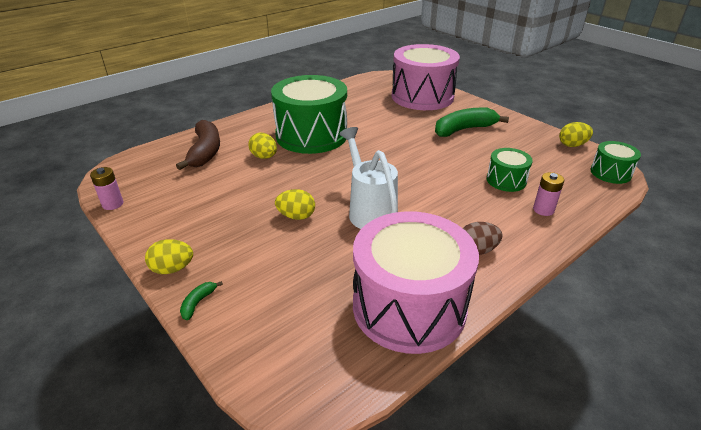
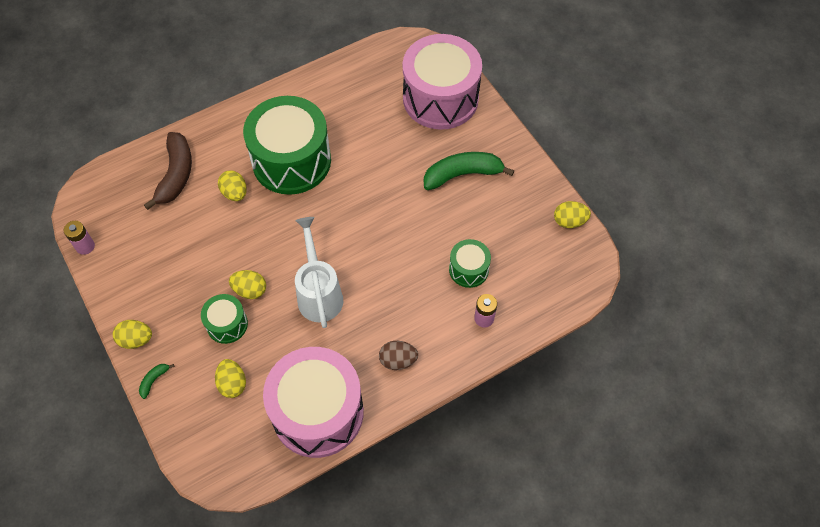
camera: 10 degrees right, 25 degrees up
green drum [590,141,641,184] -> green drum moved to [201,294,248,344]
none -> yellow egg [215,359,246,398]

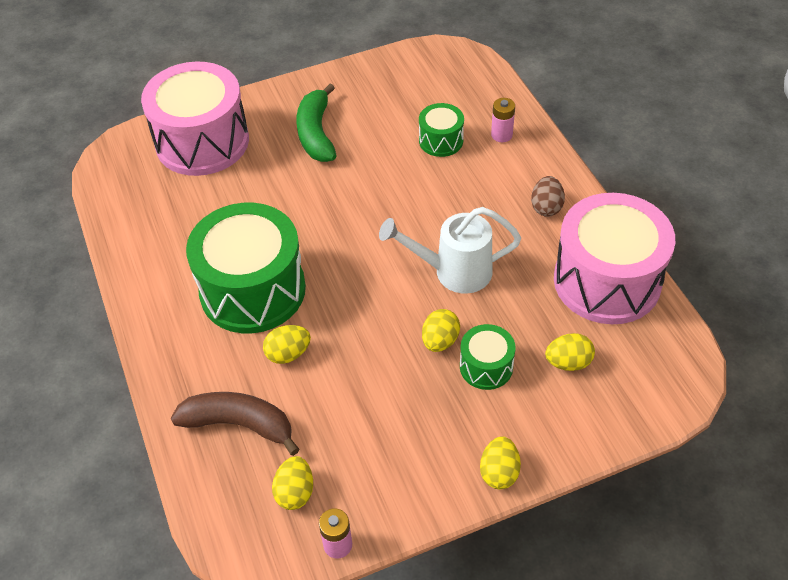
camera: 80 degrees left, 10 degrees down
green banana [139,364,174,399] -> none
yellow egg [554,201,591,228] -> yellow egg moved to [272,456,313,510]

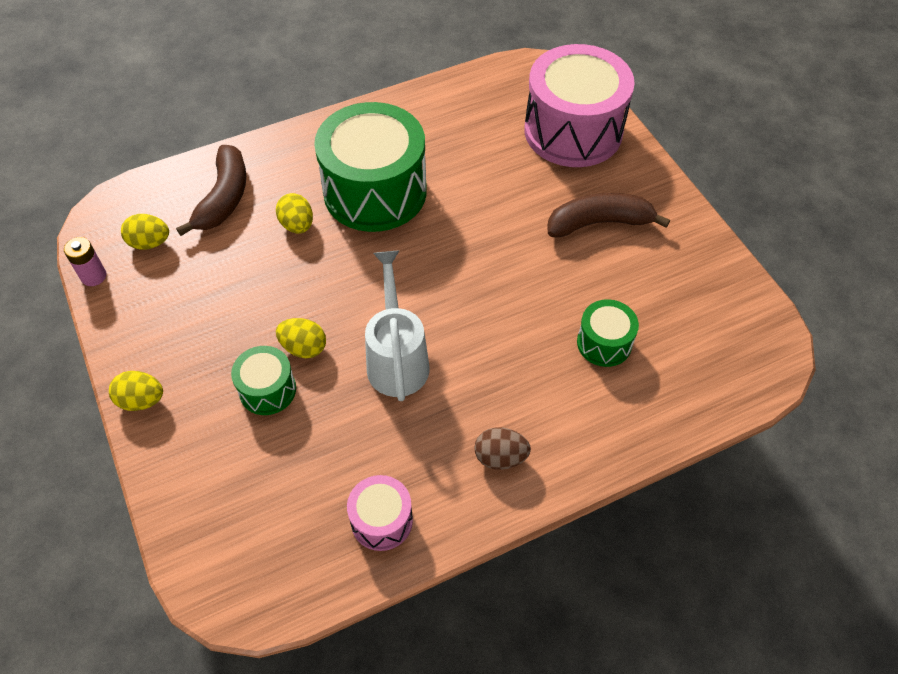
camera: 85 degrees right, 5 degrees up
green banana [296,84,337,162] -> brown banana [547,193,670,237]
pink battery [491,98,515,142] -> none
yellow egg [545,333,595,371] -> none
pink drum [554,193,675,324] -> pink drum [347,475,413,551], size x0.47

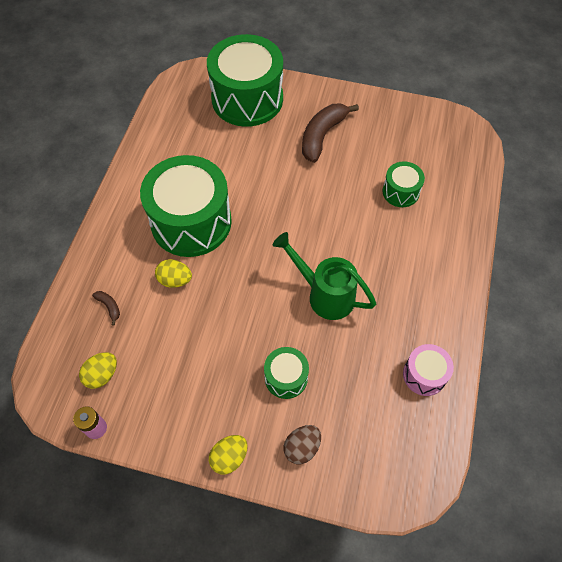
camera: 50 degrees left, 5 degrees up
brown banana [176,145,246,236] -> brown banana [92,291,120,326], size x0.43
yellow egg [276,318,326,358] -> none
white watering can [365,251,429,401] -> green watering can [273,232,376,320]
brown egg [475,427,531,470] -> brown egg moved to [284,425,321,464]
pink drum [525,44,635,167] -> green drum [207,34,283,127]

